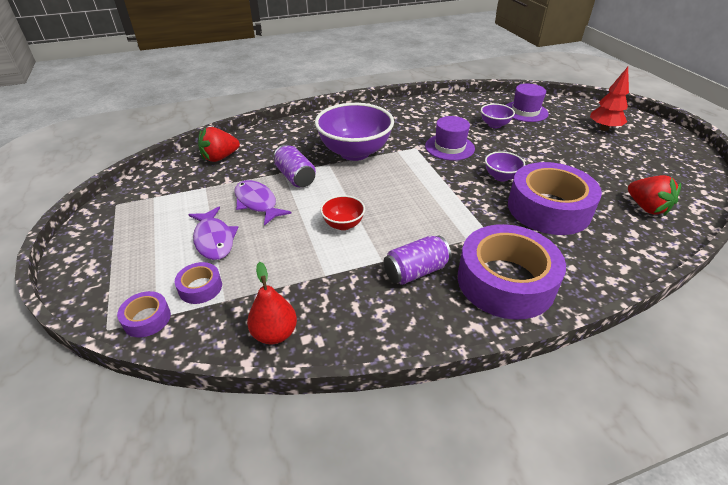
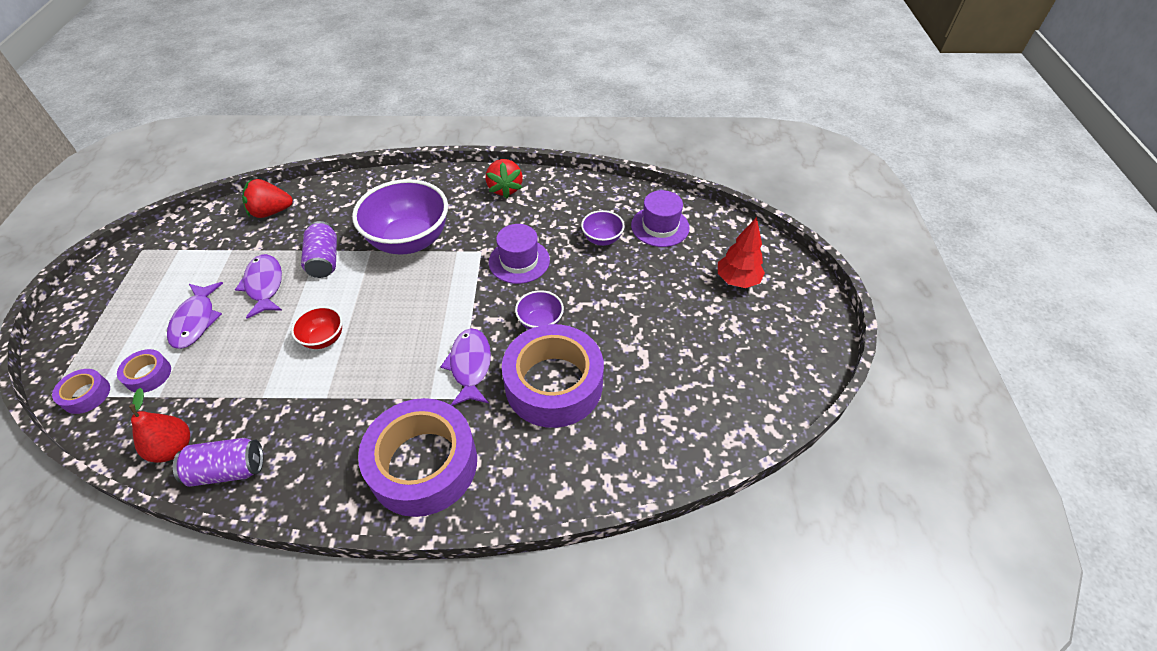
camera: 20 degrees right, 10 degrees up
purple can [384,235,451,285] -> purple can moved to [173,438,263,487]
red strawberry [628,175,681,216] -> red strawberry moved to [486,159,523,199]
none -> purple fish [440,328,491,406]

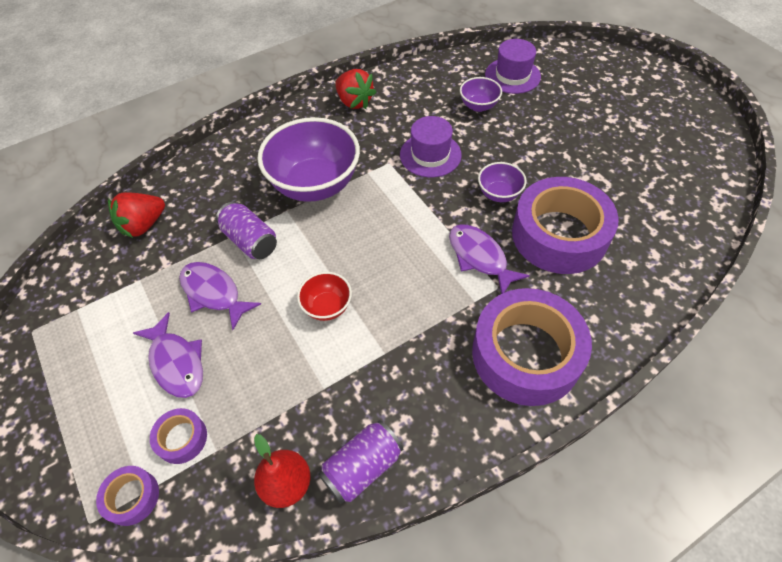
camera: 30 degrees left, 5 degrees up
red tree [718,217,765,288] -> none

